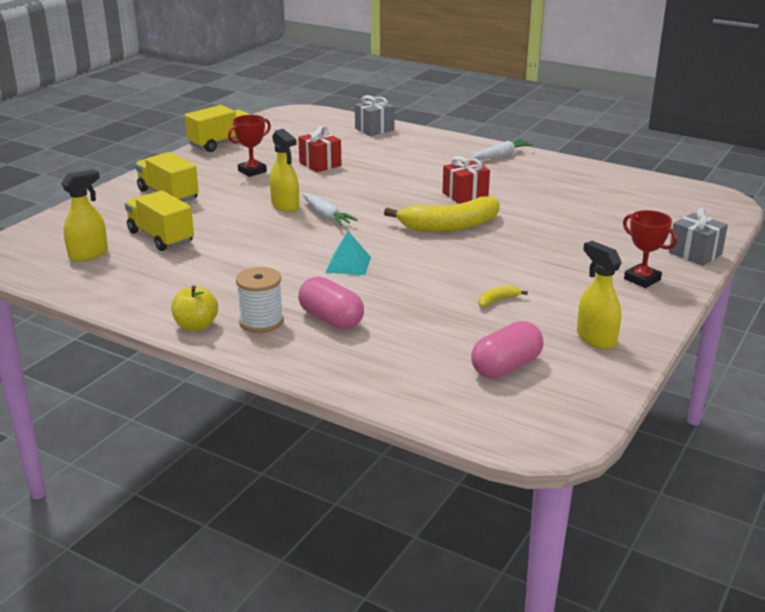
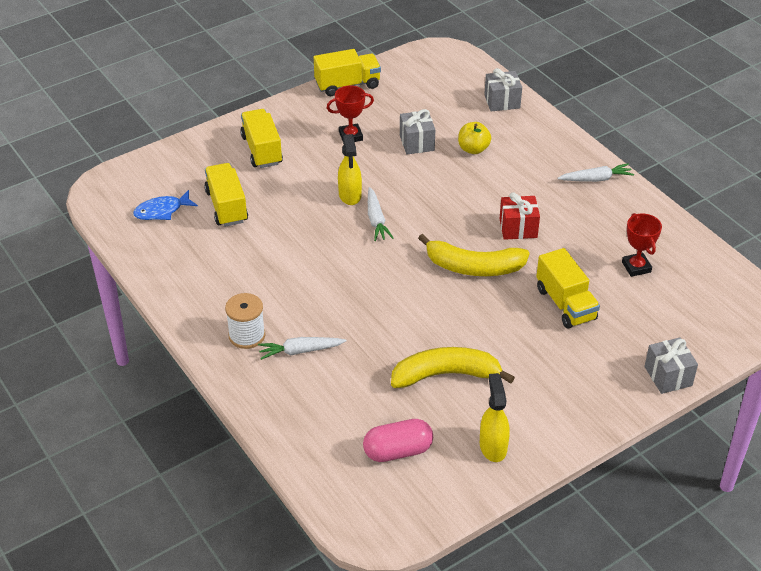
camera: 25 degrees right, 15 degrees up
yellow spray bottle [61,169,108,262] -> blue fish [133,190,198,220]
yellow apple [171,286,218,331] -> yellow apple moved to [458,122,491,154]
red gift [298,126,342,172] -> grey gift [400,109,435,154]
pink capsule [298,276,364,330] -> white carrot [258,337,346,360]
turquoise pyramid [326,231,371,275] -> none
yellow banana [479,286,528,307] -> yellow banana [391,347,515,388], size x2.44
red trophy [623,210,677,288] -> red trophy moved to [622,213,662,277]
none -> yellow truck [536,248,600,329]

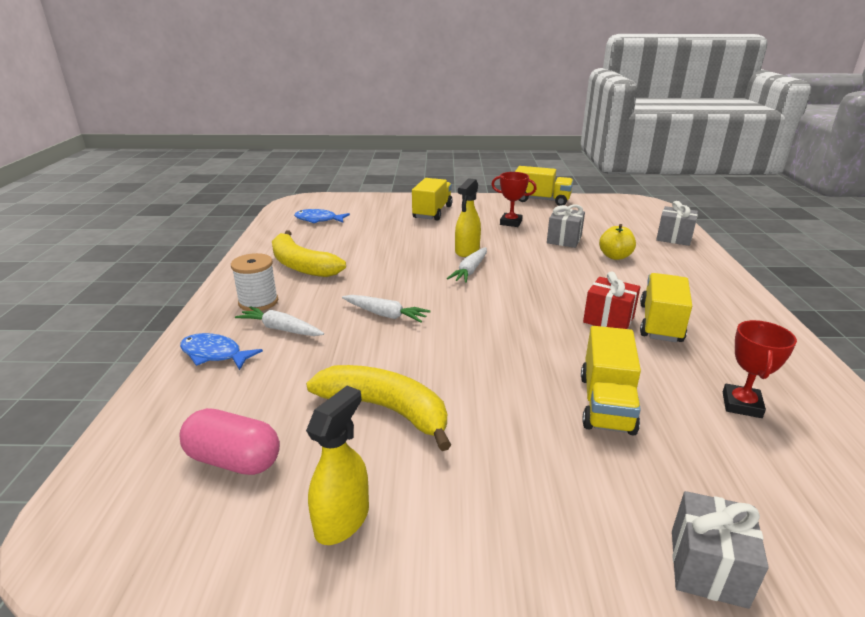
camera: 35 degrees right, 15 degrees down
yellow truck [204,163,248,227] -> yellow truck moved to [640,273,692,342]
yellow banana [418,234,530,276] -> yellow banana moved to [272,230,346,277]
white carrot [557,163,634,182] -> white carrot moved to [342,295,431,323]
none -> blue fish [180,333,263,370]

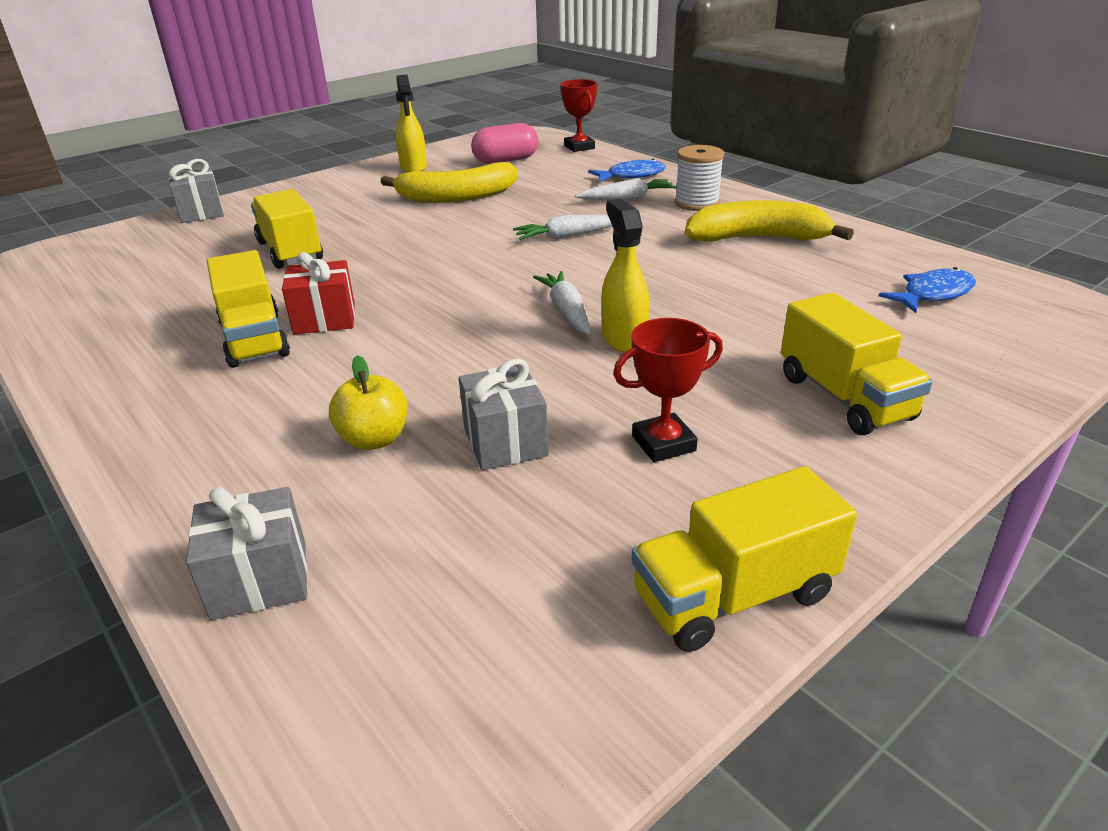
camera: 140 degrees right, 5 degrees up
red trophy [723,320,797,418] -> red trophy moved to [561,79,597,152]

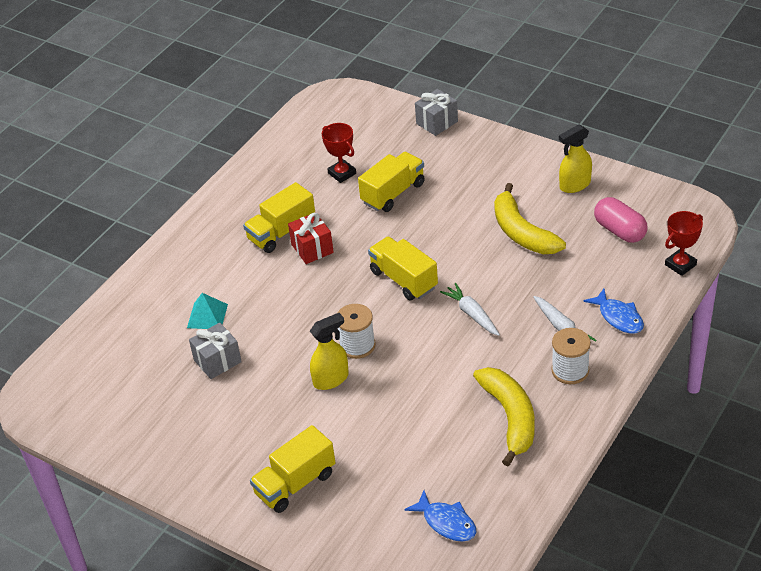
camera: 75 degrees right, 10 degrees up
grey gift [186,486,307,620] -> none
yellow apple [329,355,408,450] -> turquoise pyramid [187,293,228,329]
white carrot [533,271,591,335] -> white spool [337,304,376,359]
red trophy [613,318,723,462] -> red trophy moved to [322,123,356,183]
yellow truck [631,466,857,652] -> yellow truck moved to [368,236,438,300]

